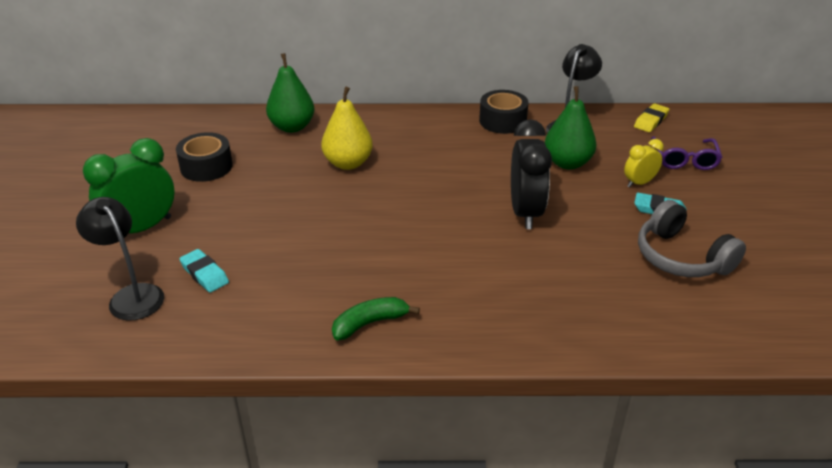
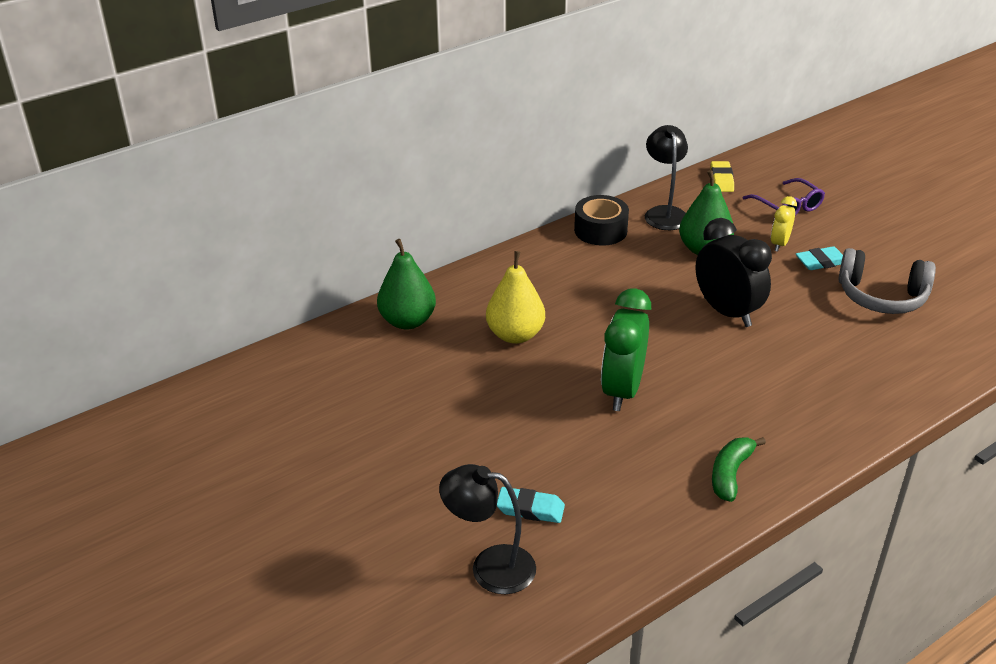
camera: 35 degrees left, 0 degrees up
green clock [83,138,175,233] -> green clock moved to [601,288,651,411]
black tape [176,132,233,182] -> none

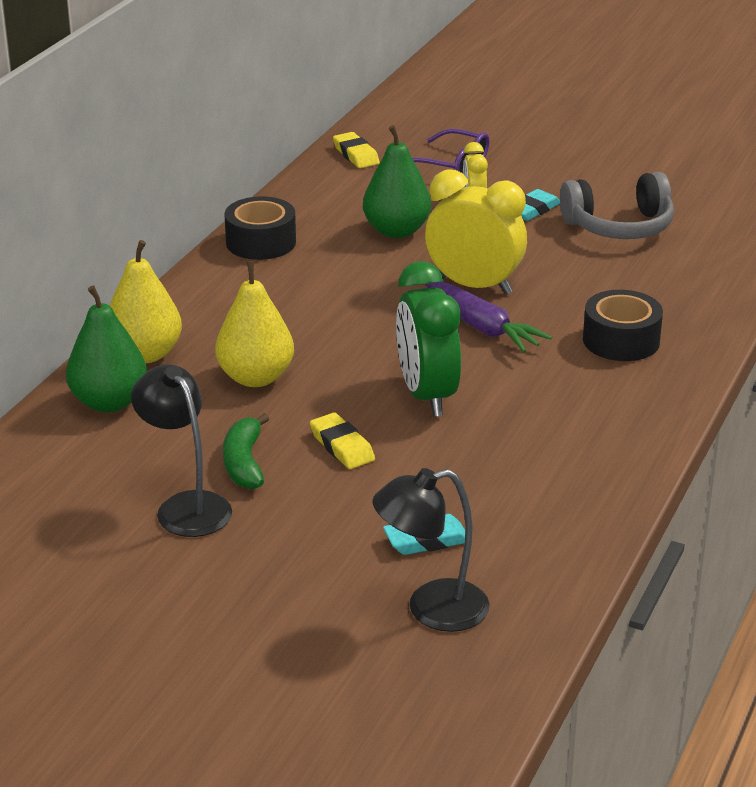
camera: 30 degrees left, 5 degrees down
black lamp [645,125,688,230] -> black lamp moved to [131,364,232,537]
black clock [695,218,772,327] -> yellow clock [425,169,527,294]
green banana [712,437,766,502] -> green banana moved to [223,413,270,489]
none -> yellow pear [110,240,182,363]
none -> yellow eraser [310,413,375,469]
none -> purple carrot [425,281,552,353]
none -> black tape [583,290,663,361]

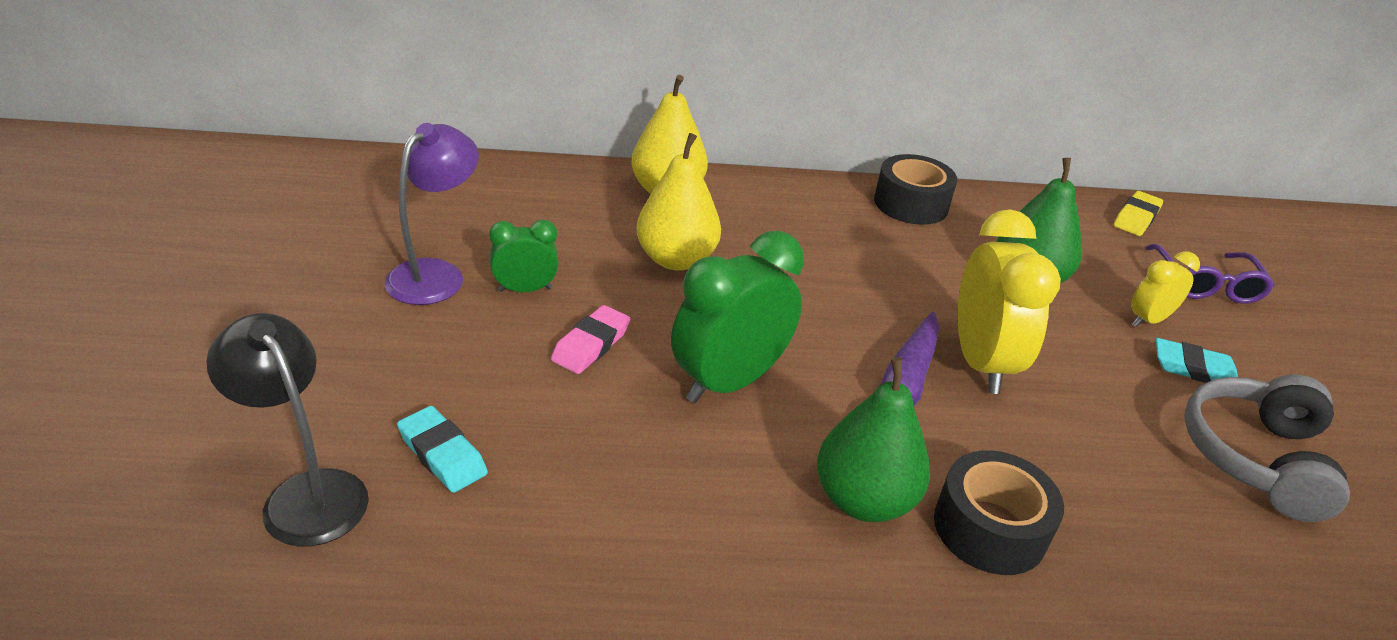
camera: 60 degrees right, 5 degrees up
green pear [66,286,147,412] -> green pear moved to [817,357,930,522]
black lamp [131,364,232,537] -> purple lamp [384,123,479,305]
green banana [223,413,270,489] -> green clock [489,220,559,292]
yellow eraser [310,413,375,469] -> pink eraser [551,305,630,374]
grey headphones [560,172,674,239] -> grey headphones turned 60 degrees clockwise [1184,375,1350,522]

